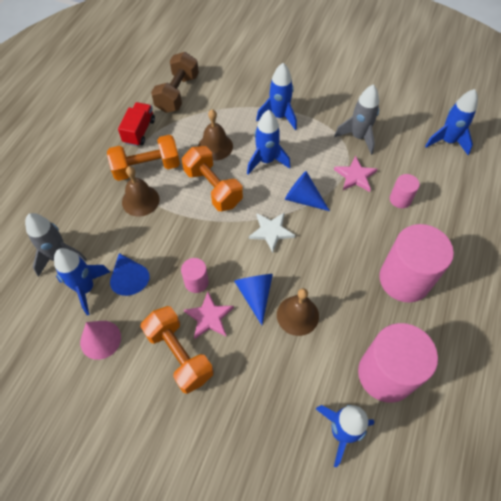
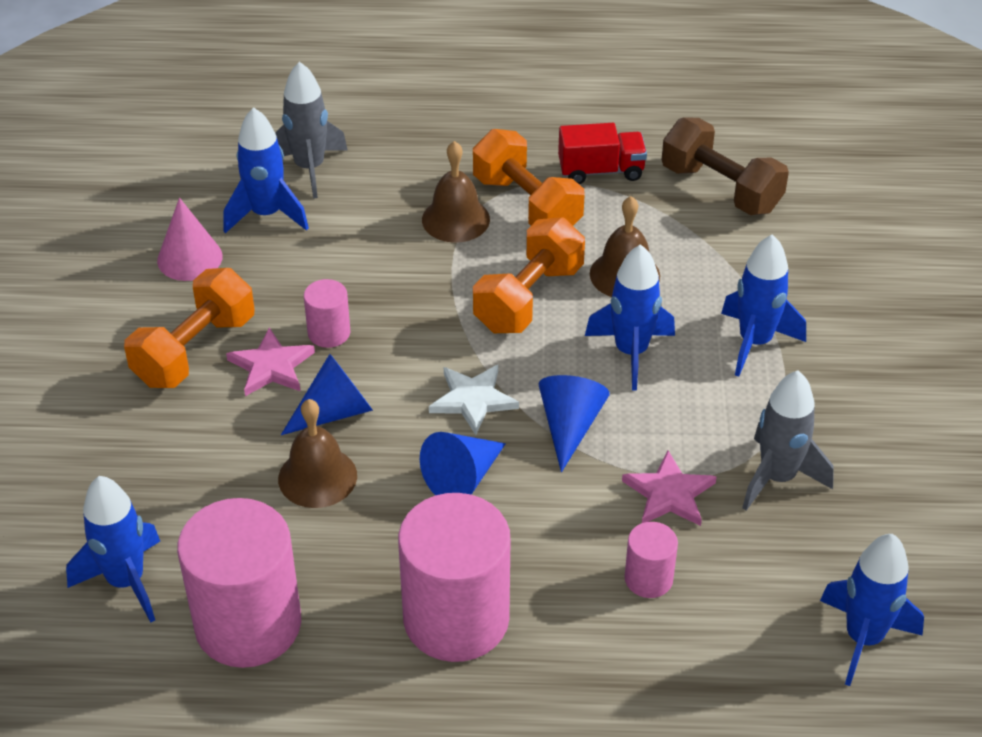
camera: 70 degrees right, 15 degrees down
blue cone [110,253,150,296] -> blue cone moved to [420,432,506,495]
brown dumbbell [151,52,199,113] -> brown dumbbell turned 45 degrees clockwise [662,117,789,215]

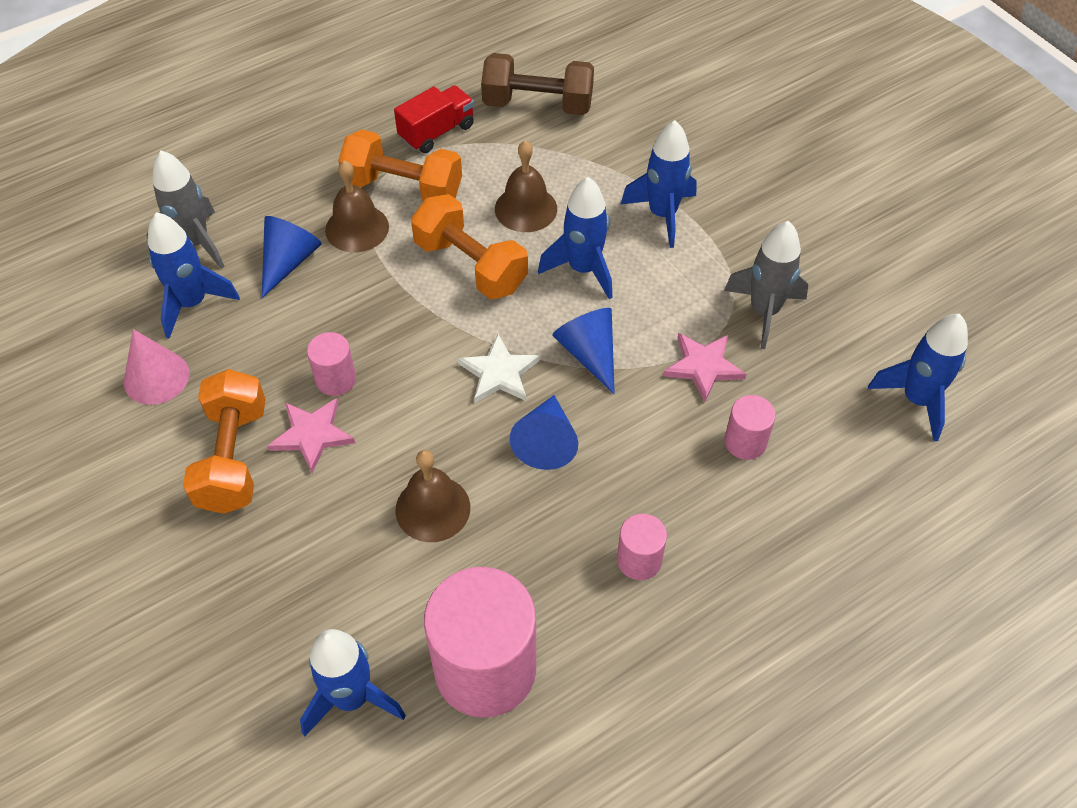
camera: 35 degrees left, 10 degrees up
blue cone [281,354,373,435] -> blue cone moved to [262,216,322,298]
pink cylinder [398,493,510,662] -> pink cylinder [617,514,667,580], size x0.47
orange dumbbell [473,217,585,333] -> orange dumbbell turned 45 degrees counterclockwise [411,194,528,299]

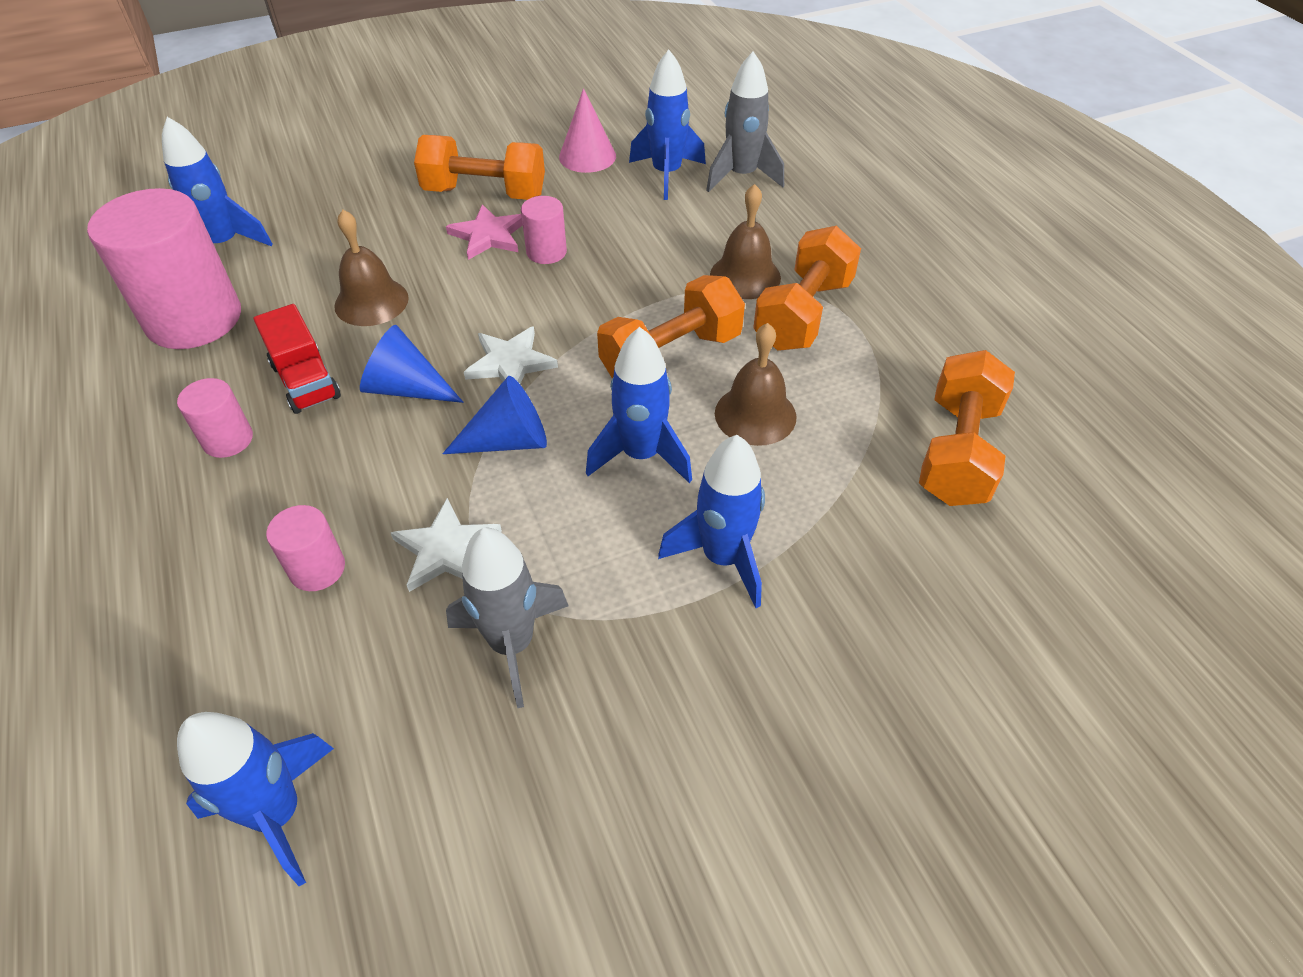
camera: 100 degrees right, 5 degrees down
blue cone [262,216,322,298] -> none
red truck [394,85,474,153] -> red truck moved to [254,304,341,414]
brown dumbbell [481,53,594,115] -> orange dumbbell [919,350,1015,506]
pink star [663,333,747,402] -> white star [391,498,502,592]

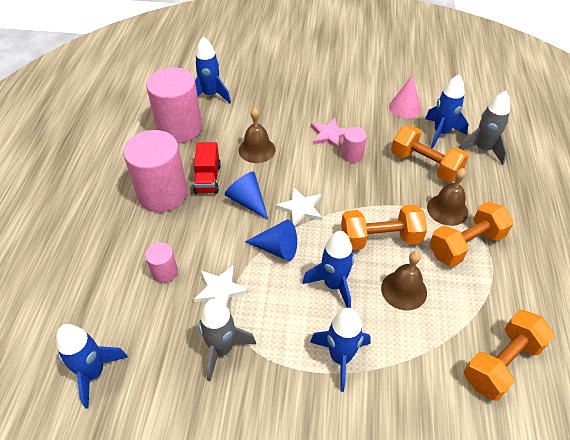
camera: 30 degrees right, 0 degrees up
pink cylinder [177,378,253,458] -> pink cylinder [123,130,187,212], size x2.14
orange dumbbell [414,135,545,200] -> orange dumbbell moved to [391,125,469,182]

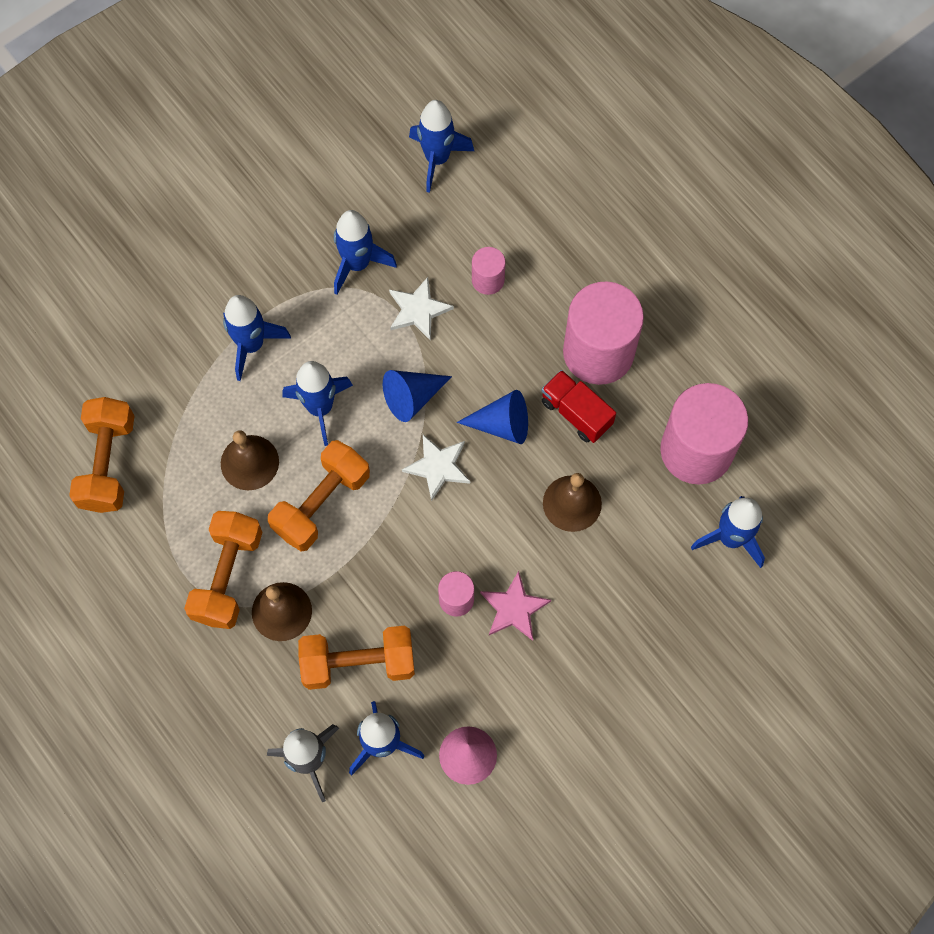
camera: 135 degrees right, 20 degrees up
grey rocket [199,299,256,381] -> blue rocket [334,210,397,295]

